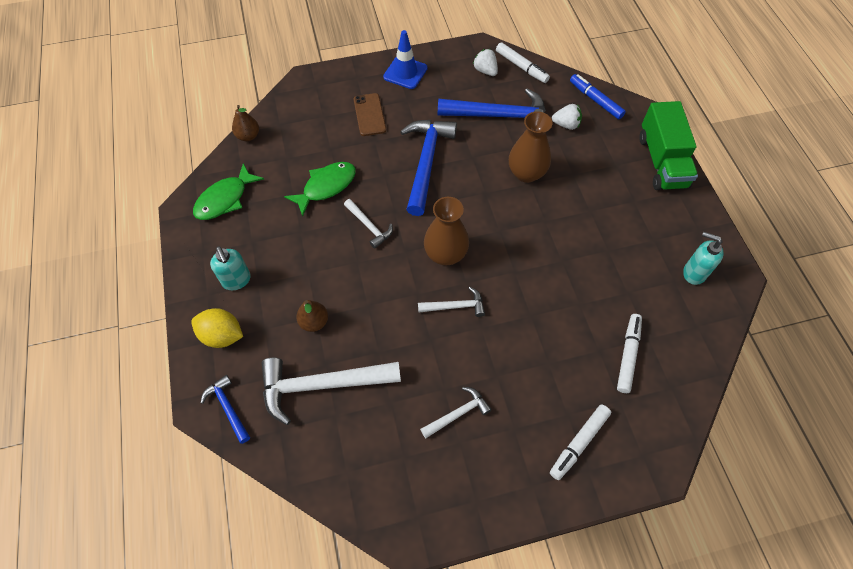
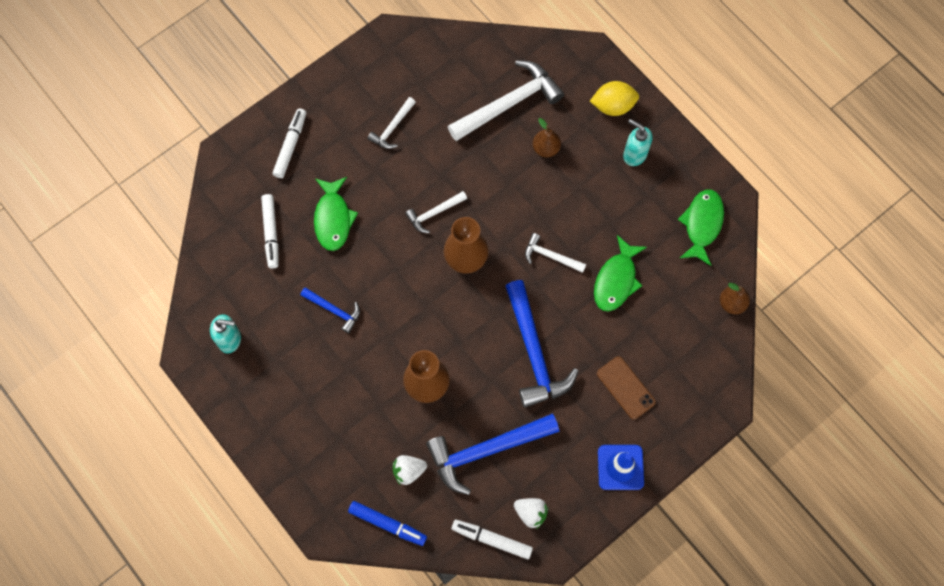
camera: 155 degrees right, 10 degrees up
blue hammer [200,375,250,444] -> blue hammer moved to [301,288,360,333]
green truck [639,101,698,190] -> none
none -> green fish [314,177,358,251]

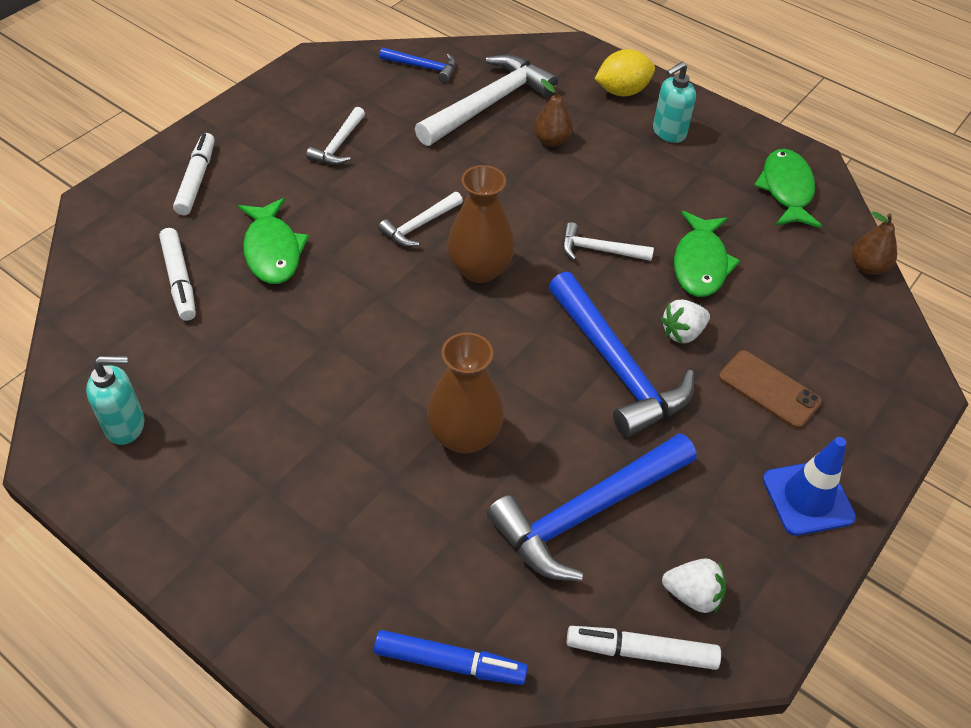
camera: 15 degrees left, 20 degrees down
blue hammer [301,288,360,333] -> blue hammer moved to [380,47,456,83]
white strawberry [393,455,427,485] -> white strawberry moved to [660,299,710,343]
turquoise soap dispenser [623,119,653,166] -> turquoise soap dispenser turned 60 degrees counterclockwise [653,62,696,143]

